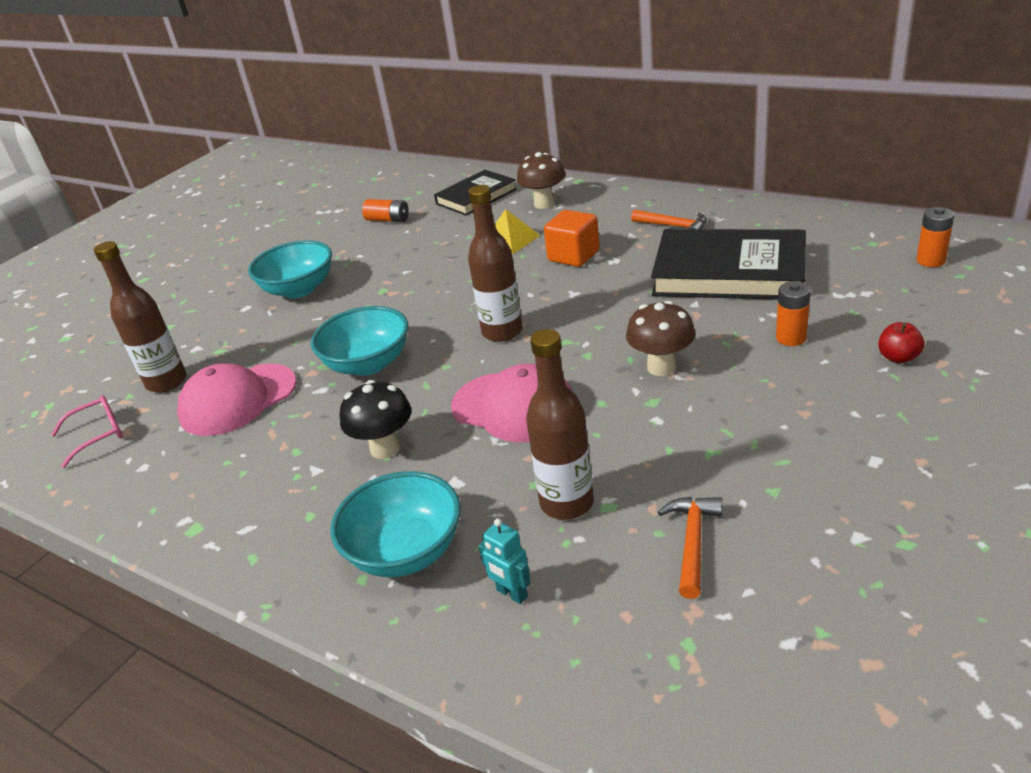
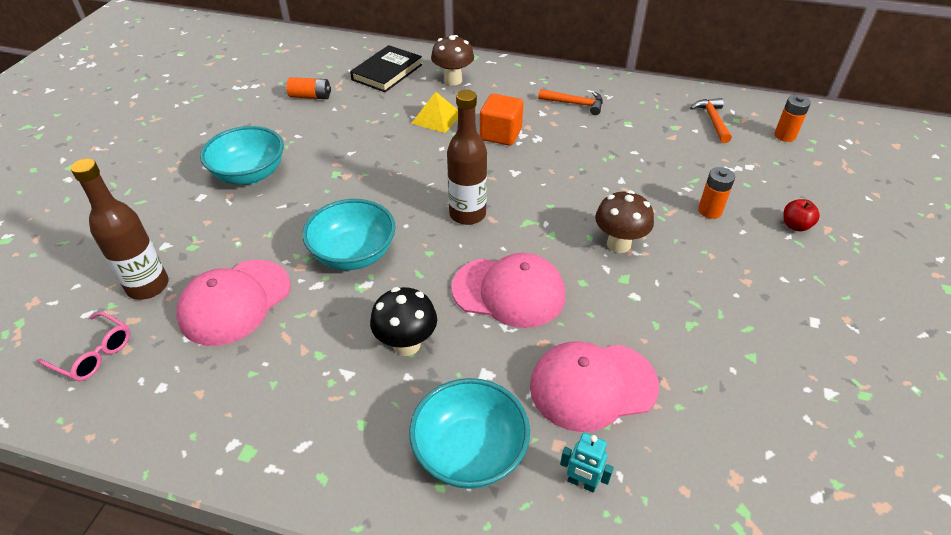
camera: 20 degrees left, 10 degrees up
pink glasses [51,395,123,468] -> pink glasses turned 75 degrees clockwise [38,312,130,381]
brown bottle [526,329,594,520] -> pink cap [530,341,659,432]
black book [651,229,806,300] -> none
orange hammer [658,497,722,599] -> orange hammer moved to [690,98,732,143]

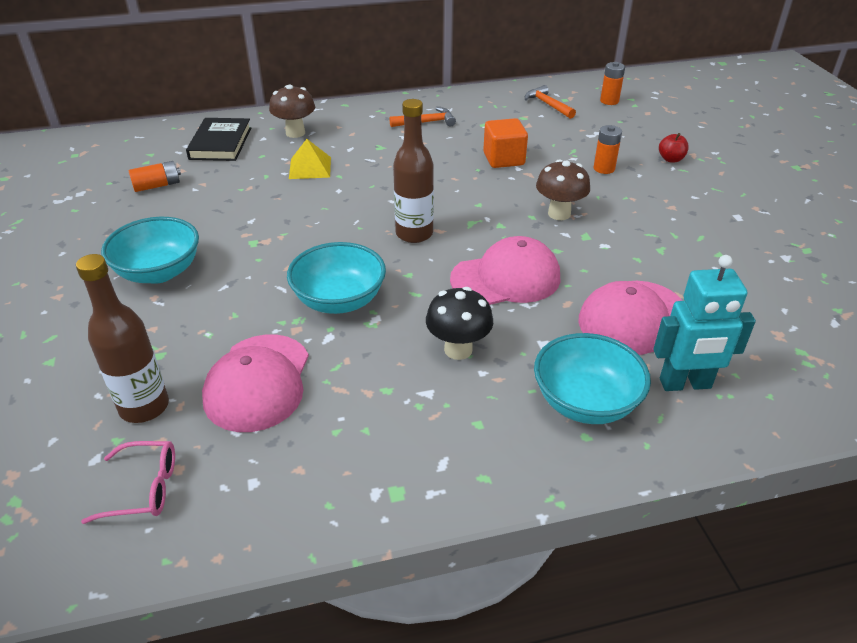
camera: 30 degrees left, 5 degrees down
orange cube [480,94,523,146] -> orange cube moved to [483,118,528,168]
turquoise robot [560,433,614,493] -> turquoise robot [653,255,756,391], size x1.91

